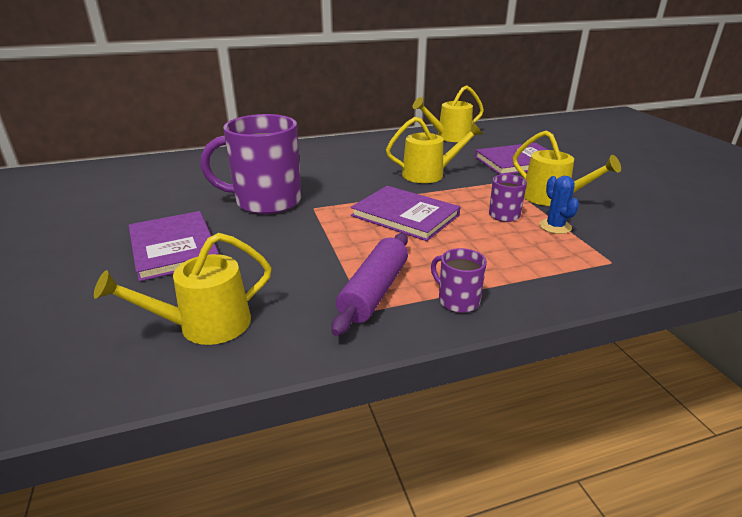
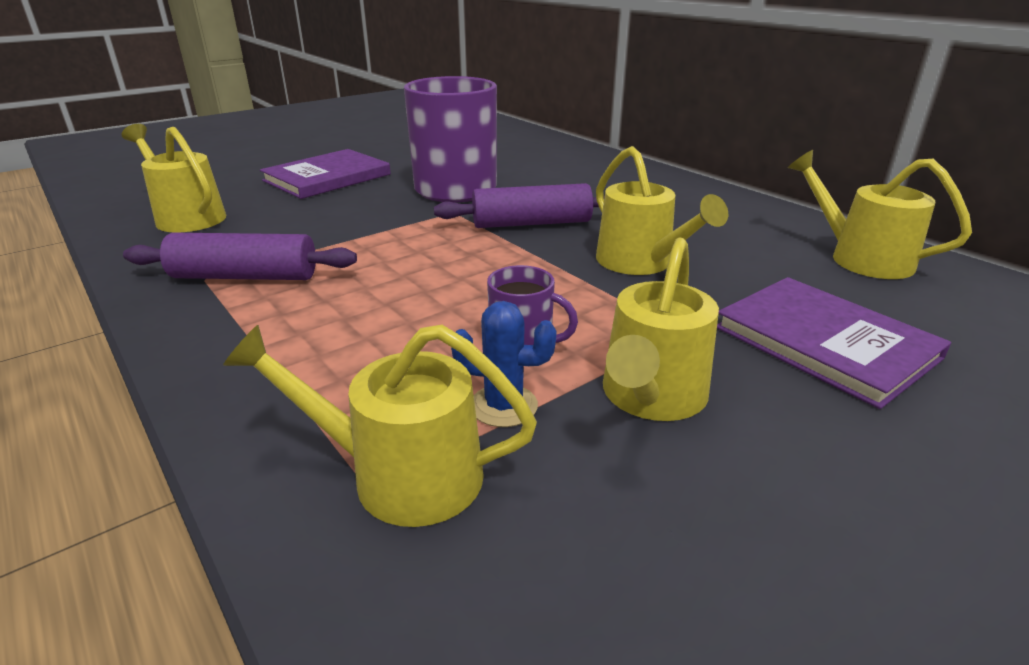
camera: 70 degrees right, 0 degrees up
purple book [351,186,460,241] -> none
purple mug [431,248,487,313] -> none
blue cactus [539,176,579,234] -> blue cactus turned 45 degrees clockwise [451,301,557,427]
none -> yellow watering can [223,325,537,527]
none -> purple rolling pin [434,183,605,228]

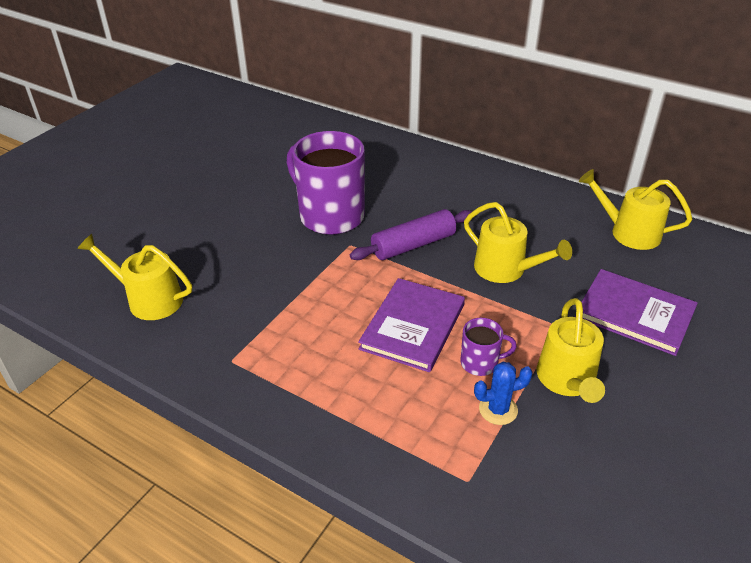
camera: 20 degrees left, 10 degrees up
purple rolling pin [123,233,357,280] -> none
yellow watering can [223,325,537,527] -> none
purple book [260,149,391,199] -> purple book moved to [358,278,465,372]

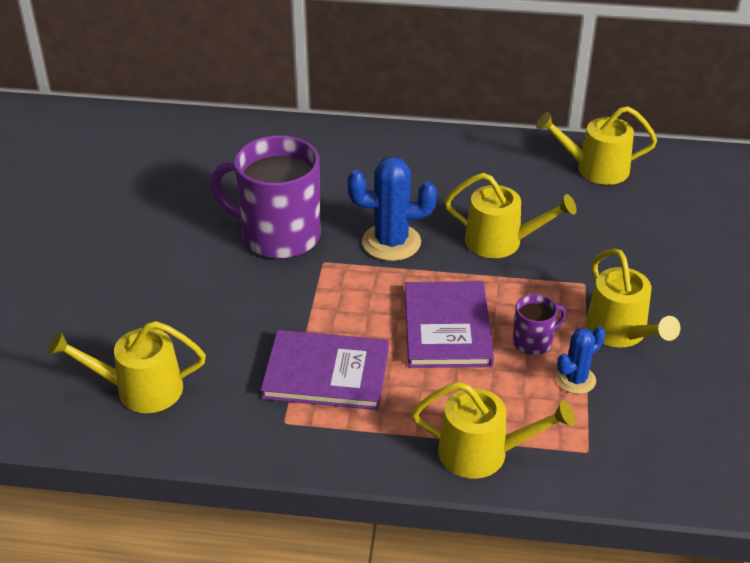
camera: 25 degrees left, 0 degrees up
purple rolling pin [350,209,473,260] -> blue cactus [348,156,437,261]
purple book [575,269,698,356] -> purple book moved to [261,330,389,410]
none -> yellow watering can [411,382,575,479]

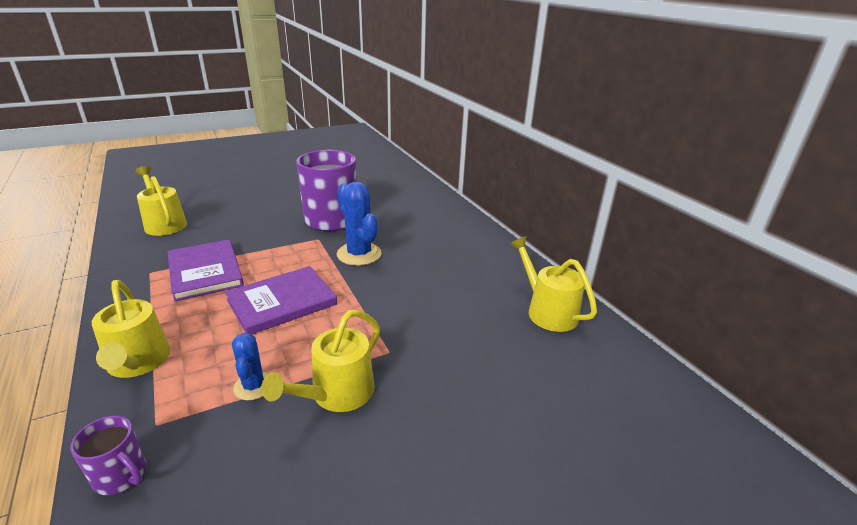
camera: 55 degrees right, 10 degrees down
yellow watering can [444,173,577,258] -> none
purple mug [513,294,567,355] -> purple mug moved to [70,416,146,495]
blue cactus [556,327,606,394] -> blue cactus turned 60 degrees clockwise [232,333,268,400]

